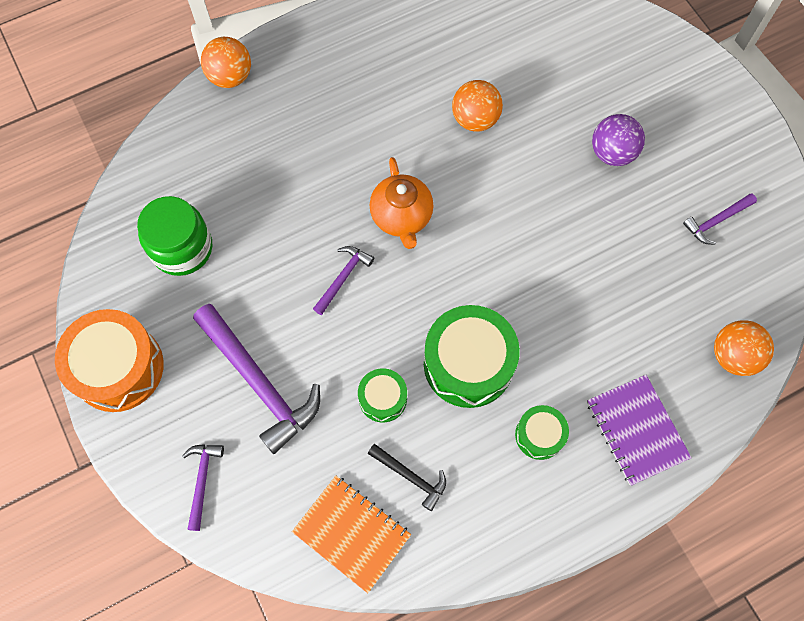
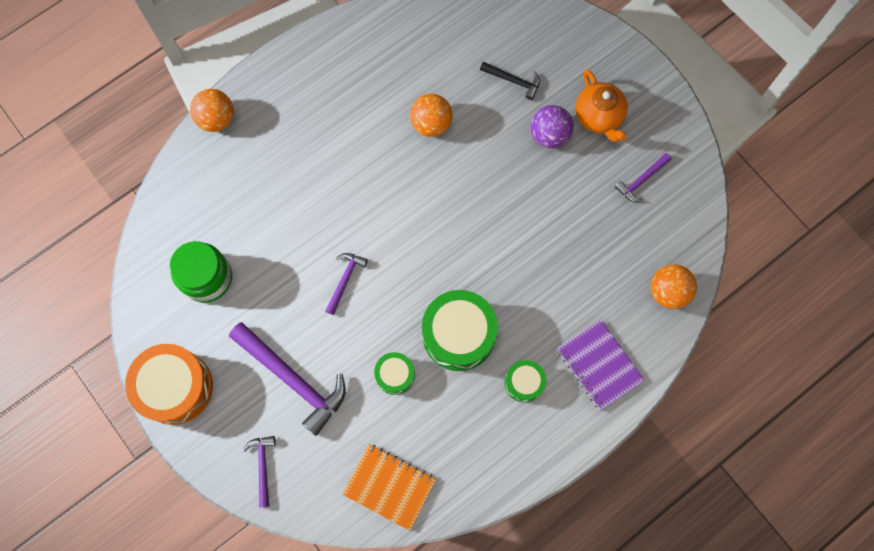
camera: 10 degrees left, 5 degrees up
black hammer [368,444,446,511] -> black hammer moved to [480,62,540,100]
orange teapot [370,157,434,249] -> orange teapot moved to [576,70,628,142]

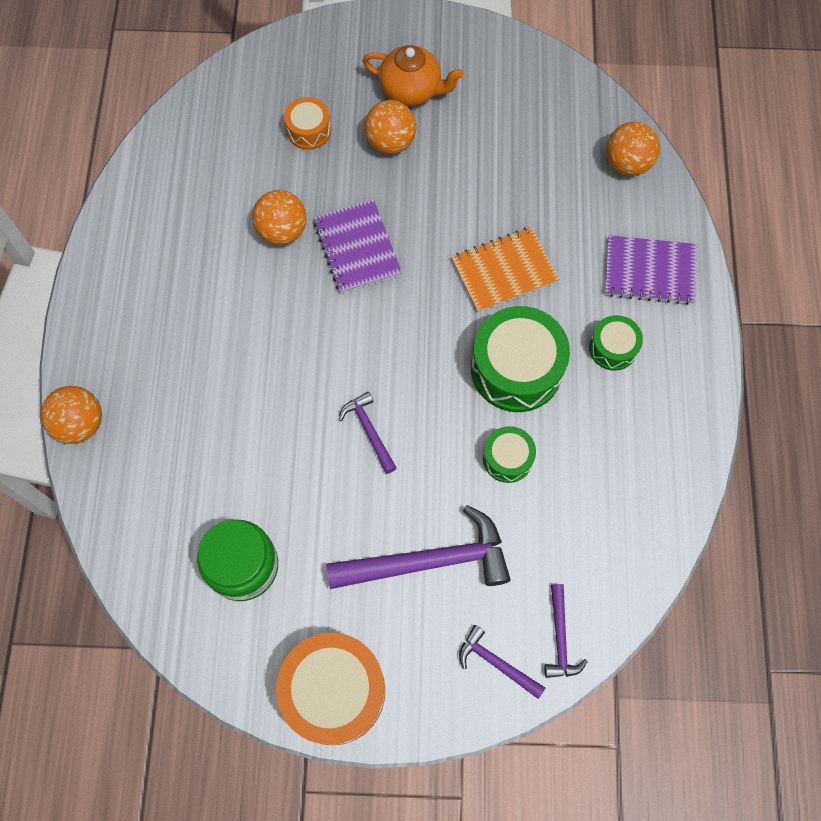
camera: 50 degrees left, 5 degrees down
orange notebook [342,444,436,531] -> orange notebook moved to [451,227,559,313]
black hammer [480,62,540,100] -> orange drum [284,97,331,150]
purple ball [531,105,574,148] -> orange ball [364,100,416,154]
purple hammer [615,153,672,202] -> purple hammer moved to [544,584,588,678]
none -> purple notebook [313,199,402,294]

